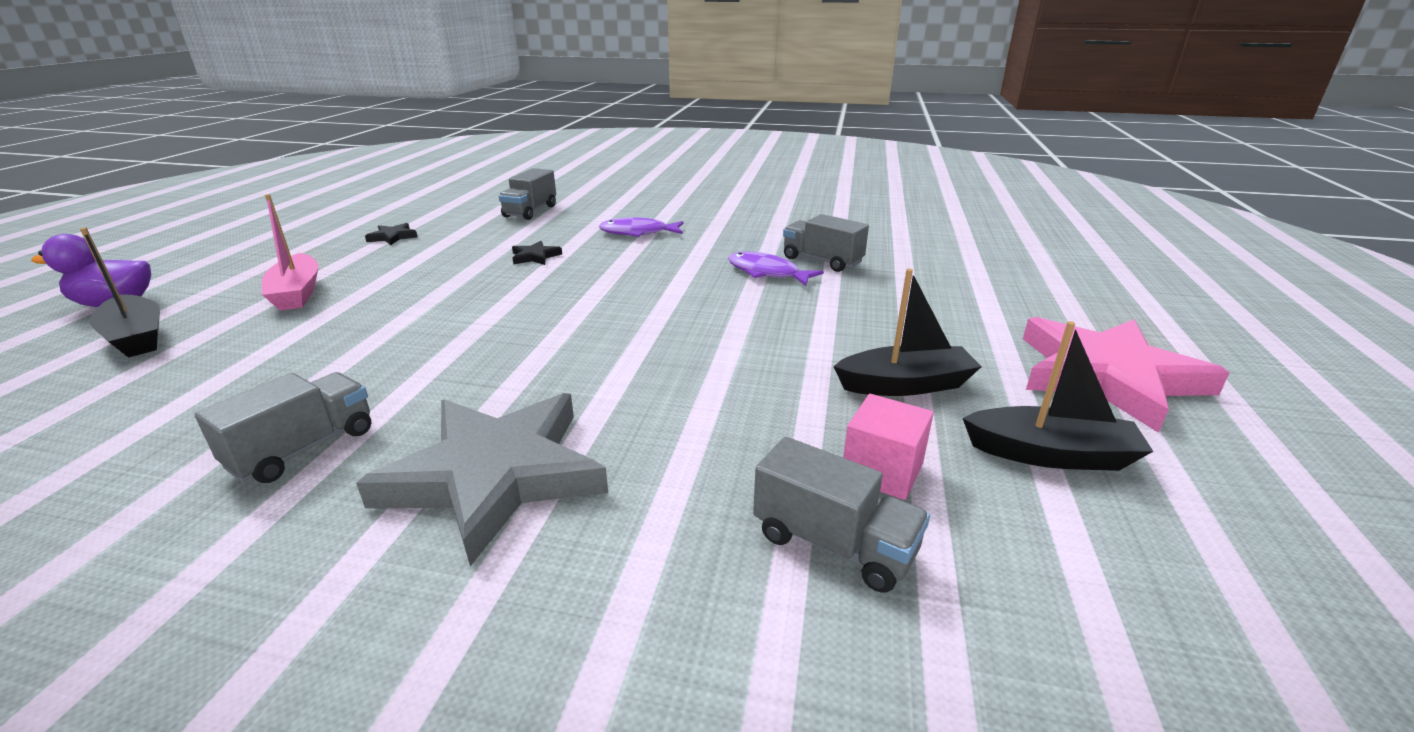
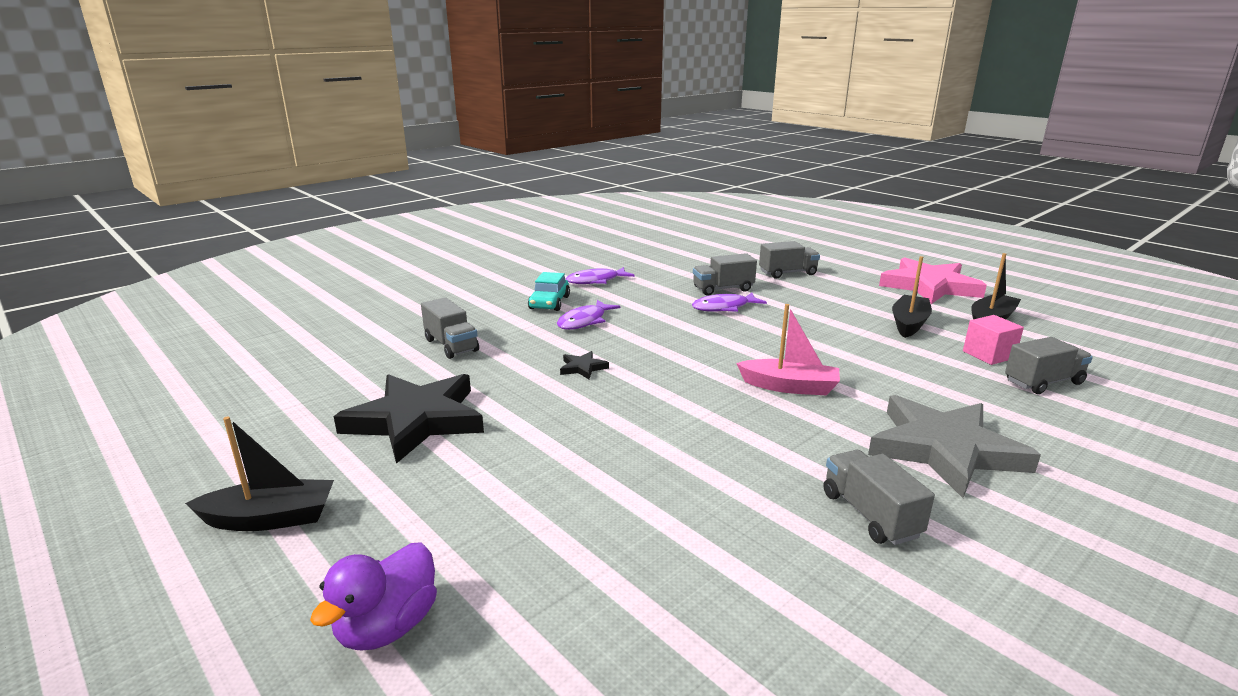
camera: 55 degrees left, 5 degrees down
black boat [80,228,160,358] -> black boat moved to [185,416,334,531]
pink boat [262,194,318,311] -> pink boat moved to [736,304,840,395]
black star [365,223,417,245] -> black star [334,374,484,464], size x2.50
none -> turquoise car [528,272,570,311]
none -> purple fish [566,267,635,284]
none -> grey truck [759,241,820,279]

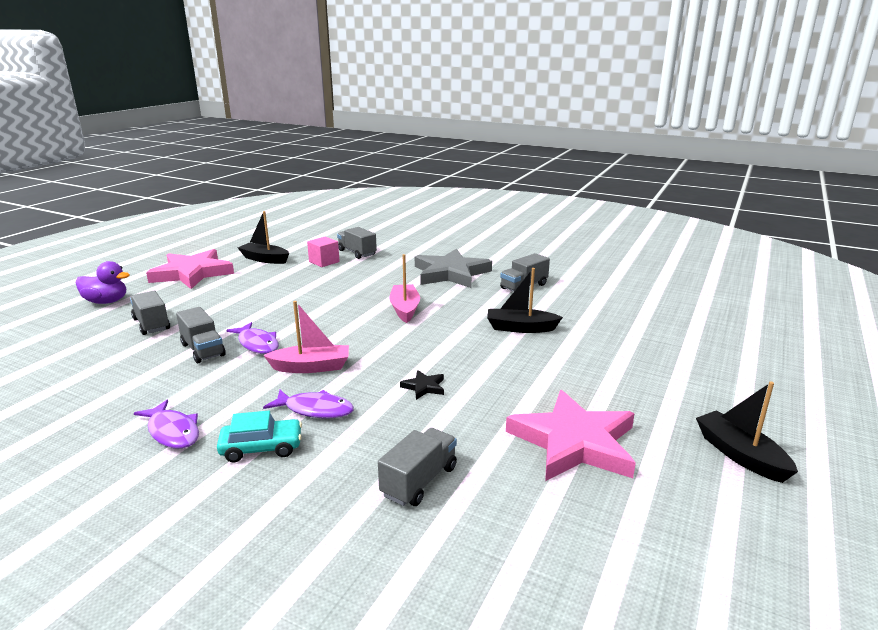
camera: 110 degrees left, 0 degrees up
purple duck [310,542,437,650] -> purple duck moved to [76,261,130,304]
black star [334,374,484,464] -> pink star [506,390,636,481]
black boat [892,256,932,338] -> black boat moved to [487,268,563,333]
none -> pink boat [263,301,349,373]

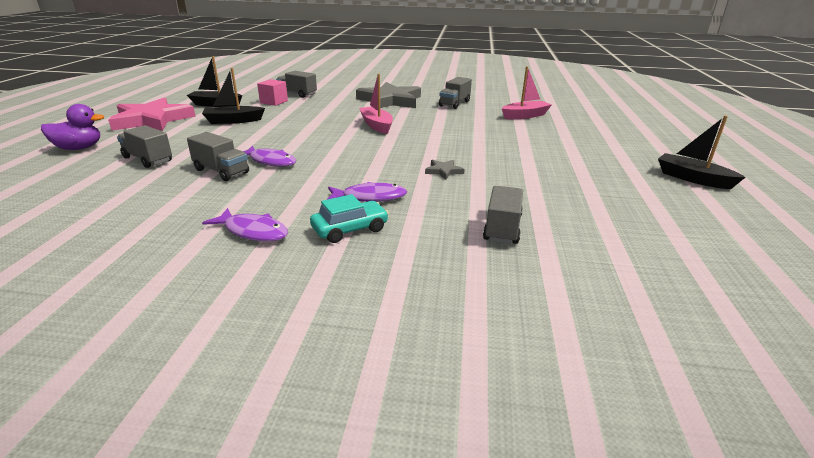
camera: 20 degrees left, 5 degrees up
pink boat [263,301,349,373] -> pink boat moved to [502,66,552,119]
black star [400,370,444,400] -> grey star [425,160,465,180]
black boat [487,268,563,333] -> black boat moved to [202,68,265,124]
pink star [506,390,636,481] -> none

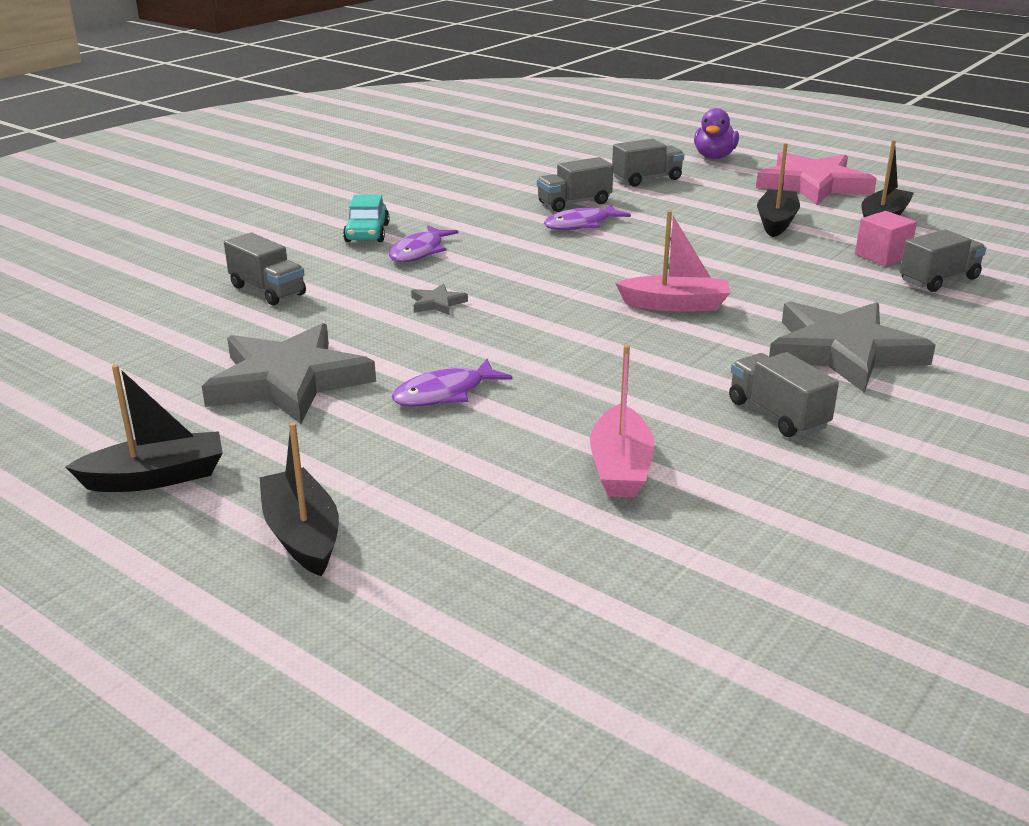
camera: 120 degrees right, 0 degrees up
purple fish [202,208,288,242] -> purple fish moved to [391,359,513,406]
none -> grey star [202,323,376,424]
none -> black boat [259,422,339,577]

